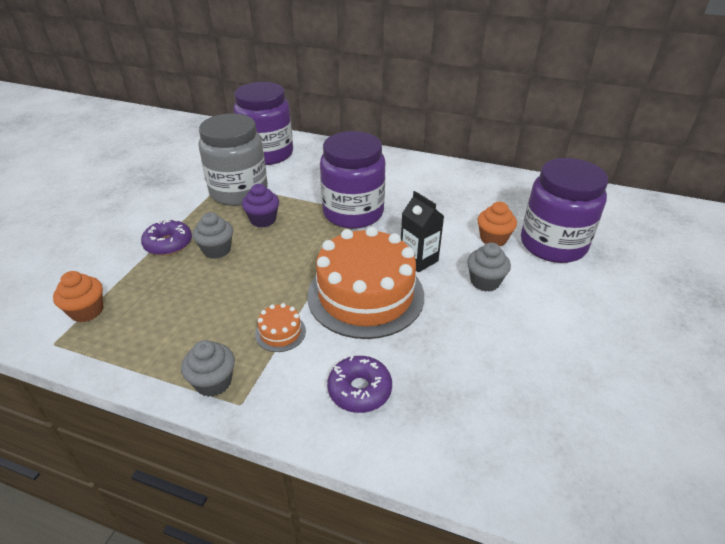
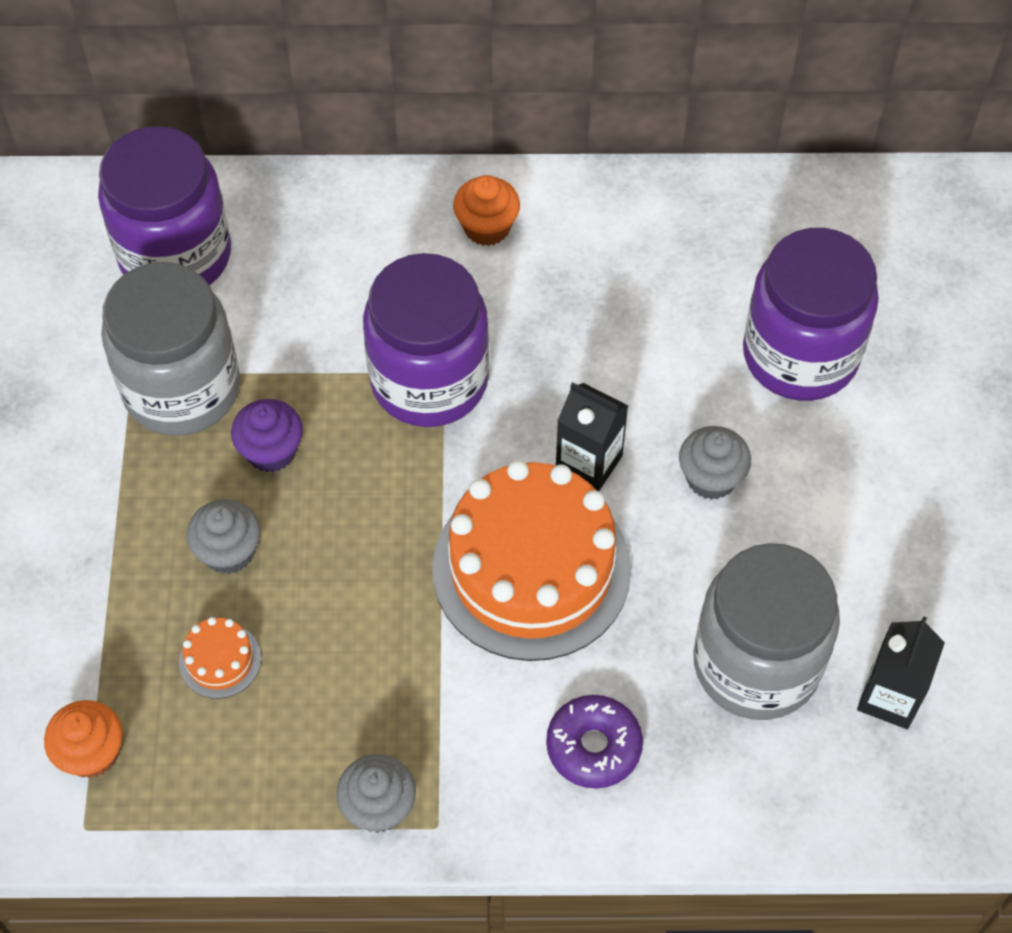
camera: 20 degrees left, 20 degrees up
purple donut [141,219,192,256] -> none
orange cake [255,303,306,352] -> orange cake moved to [179,617,261,699]
orange cupcake [478,202,517,246] -> orange cupcake moved to [453,175,520,246]
none -> grey jar [693,543,840,720]
none -> black carton [857,617,945,729]

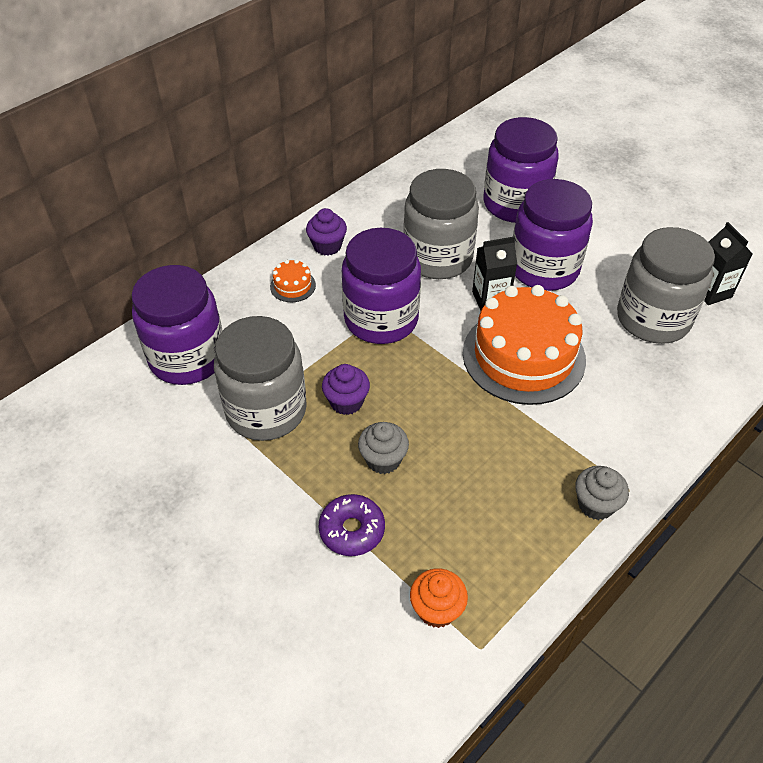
camera: 45 degrees left, 10 degrees down
orange cake [179,617,261,699] -> orange cake moved to [270,259,316,302]
orange cupcake [453,175,520,246] -> purple cupcake [306,208,347,256]
purple donut [546,695,643,789] -> purple donut moved to [319,494,385,556]
grey cupcake [679,426,751,500] -> purple jar [513,179,593,291]
none -> grey jar [403,169,479,279]

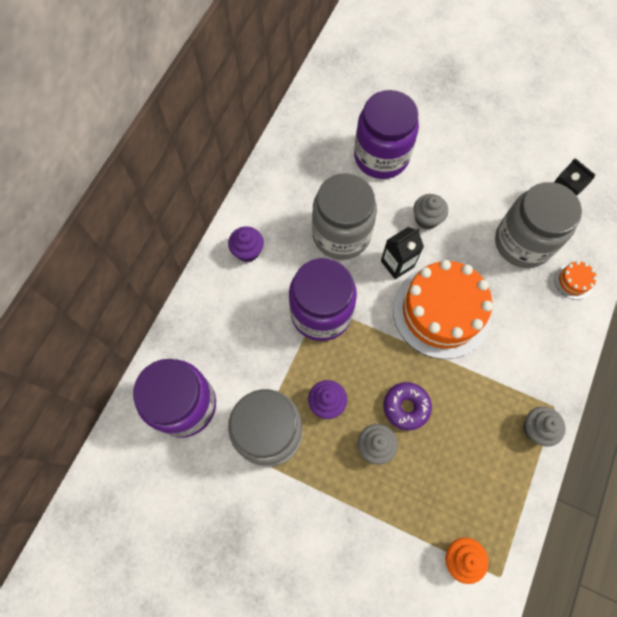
camera: 20 degrees left, 20 degrees up
orange cake [270,259,316,302] -> orange cake moved to [554,261,597,300]
purple donut [319,494,385,556] -> purple donut moved to [383,382,432,431]
purple jar [513,179,593,291] -> grey cupcake [414,194,448,230]

